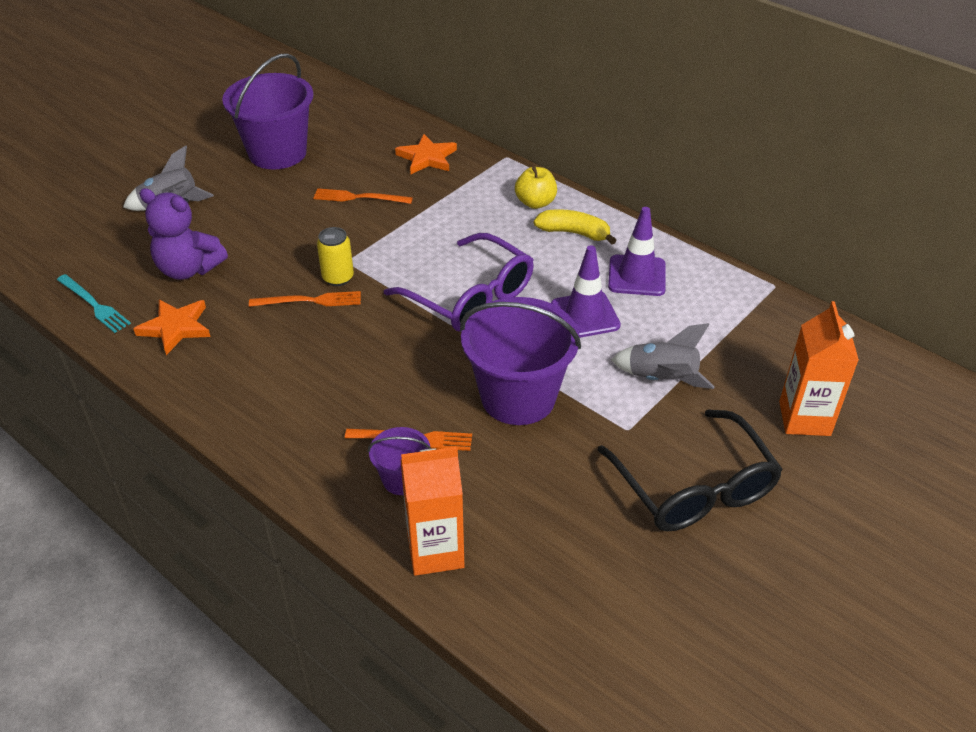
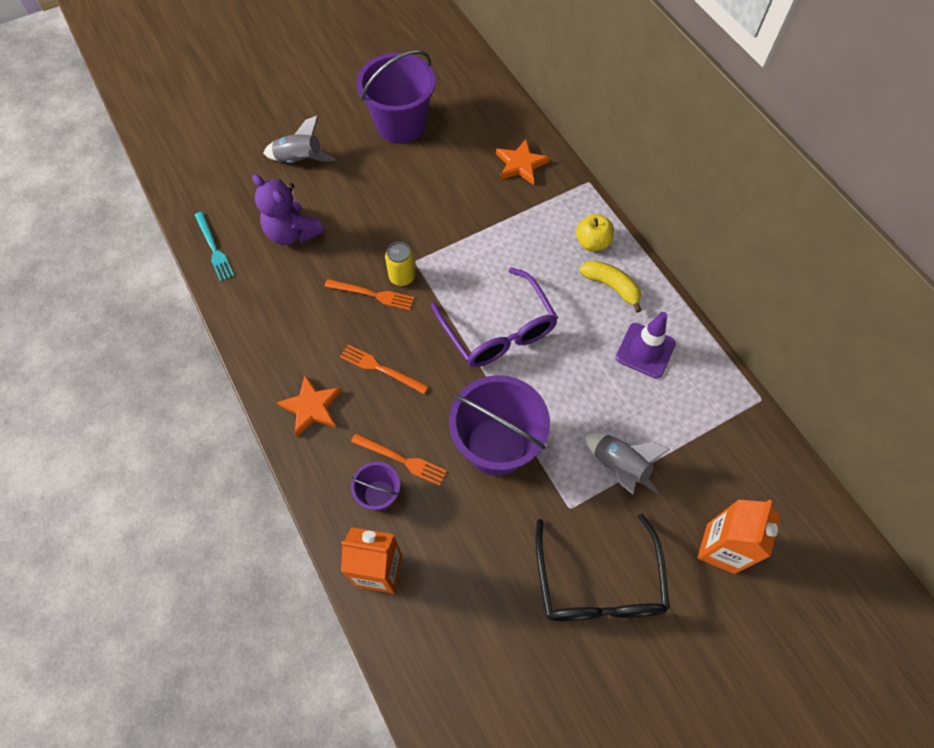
camera: 20 degrees right, 20 degrees up
orange star [133,300,210,355] -> orange star moved to [277,375,342,437]
orange fork [313,188,413,204] -> orange fork moved to [340,344,429,394]
purple traffic cone [551,245,621,338] -> none

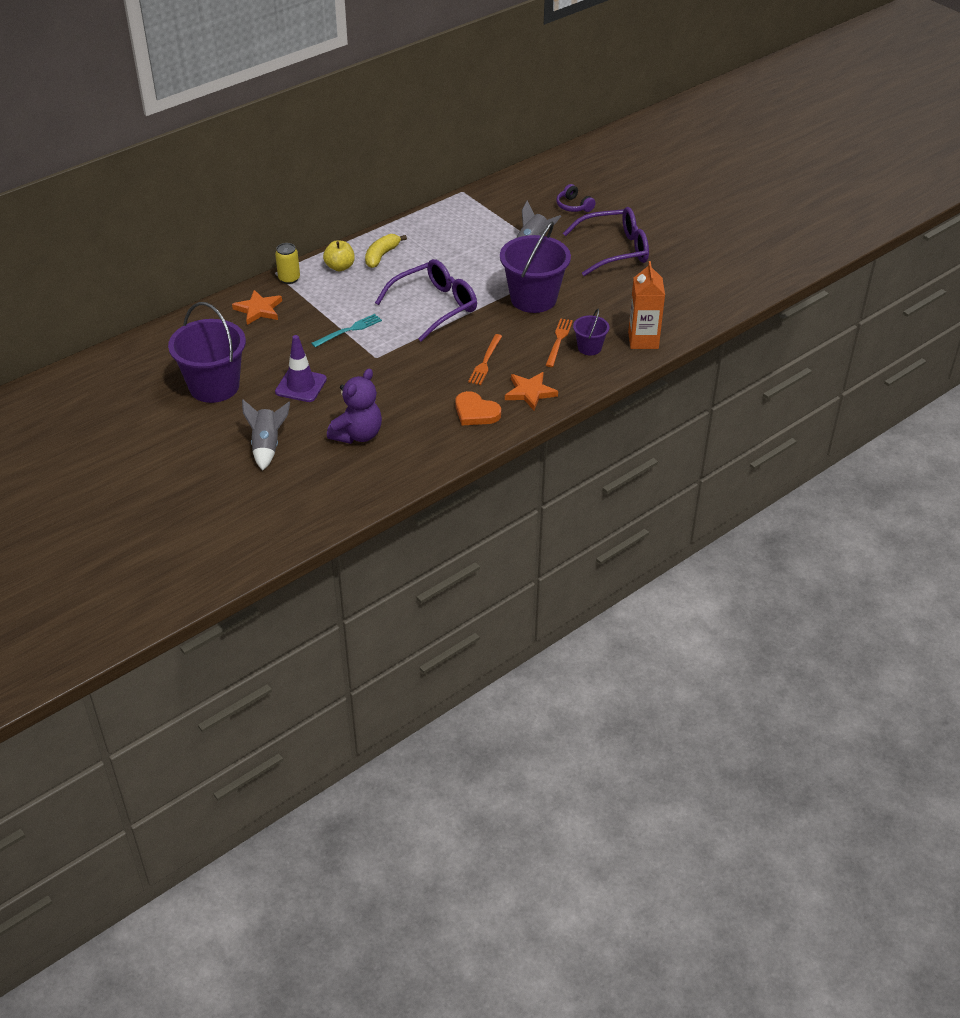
camera: 100 degrees left, 20 degrees down
turquoise fork [195,212,234,282] -> turquoise fork moved to [311,314,382,347]
orange fork [324,279,414,310] -> none
yellow can [385,242,415,286] -> yellow can moved to [275,243,300,284]
black glasses [535,514,670,621] -> purple glasses [563,207,649,276]
purple traffic cone [616,312,676,379] -> purple traffic cone moved to [275,335,327,402]
orange carton [697,500,780,574] -> purple headphones [556,184,596,212]
none -> orange heart [455,391,501,425]

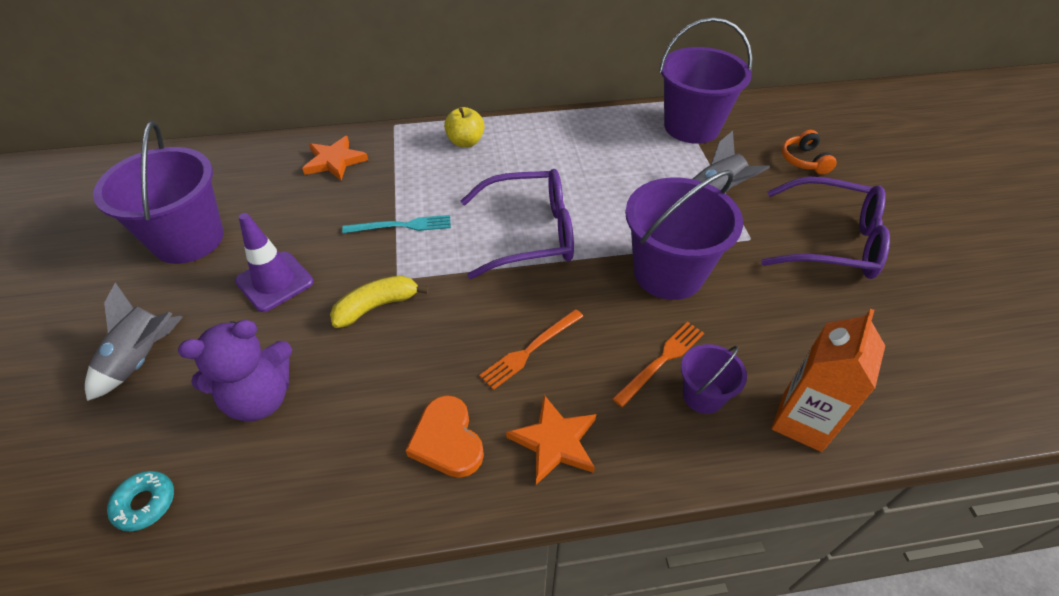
camera: 30 degrees right, 5 degrees up
yellow can [275,243,300,284] -> none
yellow banana [365,234,407,268] -> yellow banana moved to [330,276,429,328]
purple headphones [556,184,596,212] -> orange headphones [782,130,836,174]
none -> turquoise donut [107,471,174,531]
none -> purple bucket [659,17,753,144]

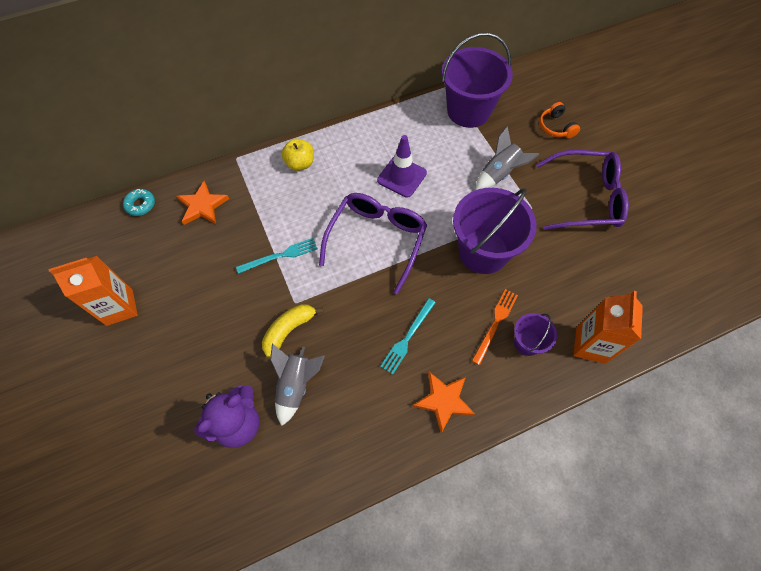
camera: 15 degrees left, 15 degrees up
grey rocket [85,283,182,401] -> grey rocket moved to [270,344,325,426]
purple bucket [93,121,224,264] -> orange carton [49,256,138,326]
turquoise donut [107,471,174,531] -> turquoise donut moved to [123,189,155,216]
purple traffic cone [235,213,314,312] -> purple traffic cone moved to [377,135,427,198]
orange heart [406,395,484,478] -> none
purple glasses [461,169,574,279] -> purple glasses turned 45 degrees counterclockwise [319,193,427,294]
orange fork [479,309,584,390] -> turquoise fork [380,298,436,374]

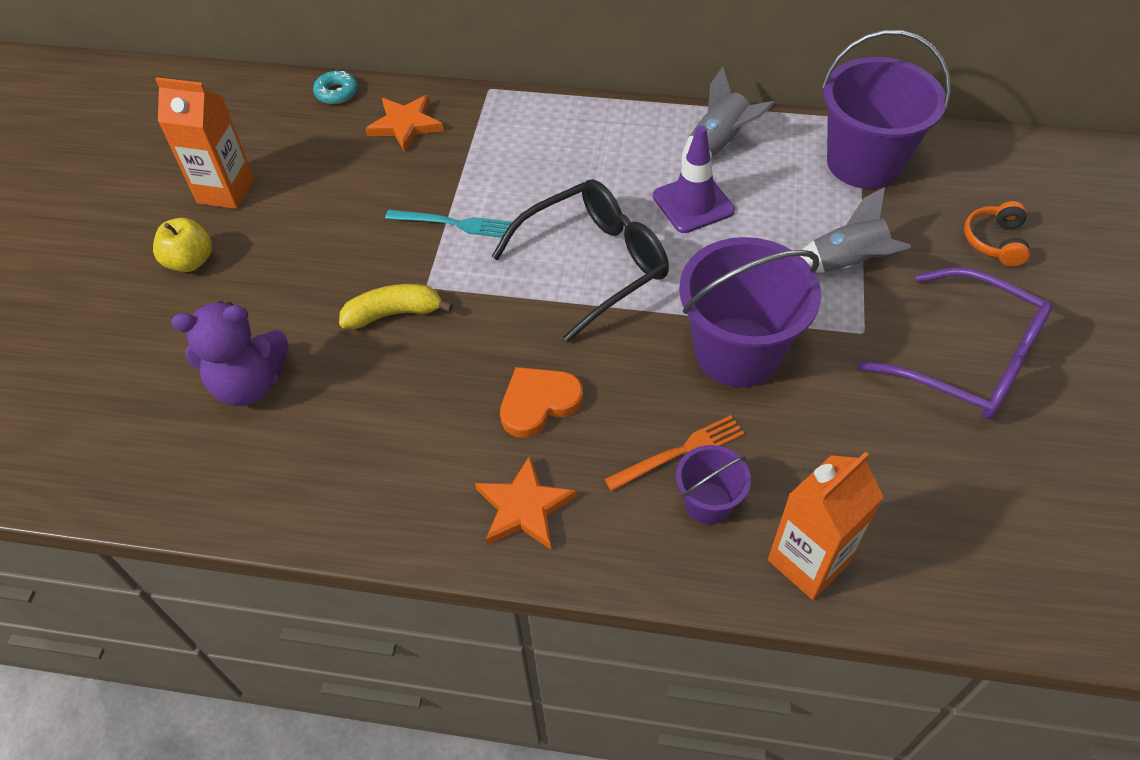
camera: 35 degrees right, 10 degrees down
grey rocket [270,344,325,426] -> grey rocket moved to [682,67,775,166]
yellow apple [282,138,314,171] -> yellow apple moved to [153,218,212,272]
purple glasses [319,193,427,294] -> black glasses [491,179,669,342]
turquoise fork [380,298,436,374] -> orange heart [500,367,583,438]

